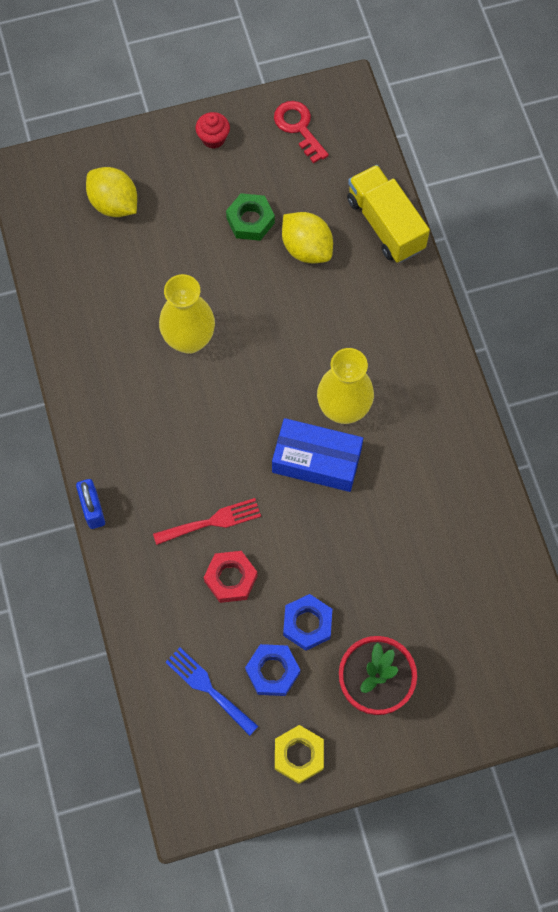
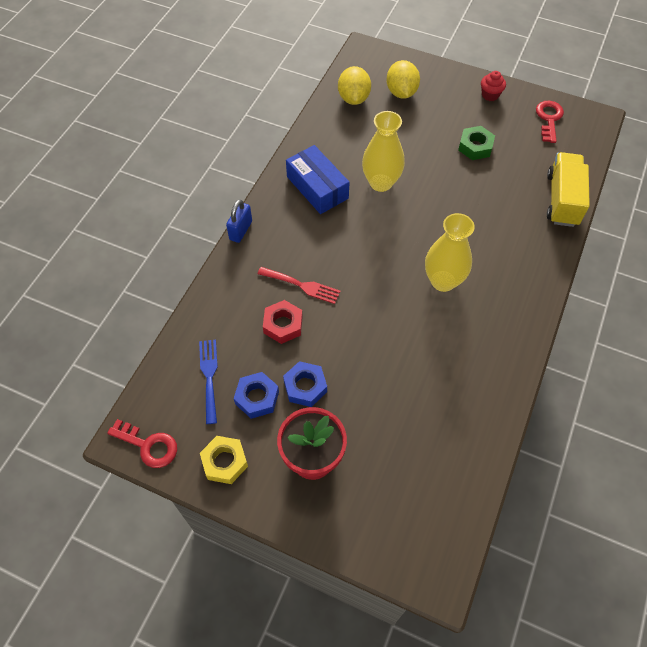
camera: 40 degrees right, 10 degrees down
blue box [272,418,363,492] -> blue box moved to [286,145,350,214]
yellow lemon [282,212,333,263] -> yellow lemon moved to [338,66,371,105]
none -> red key [107,419,177,468]

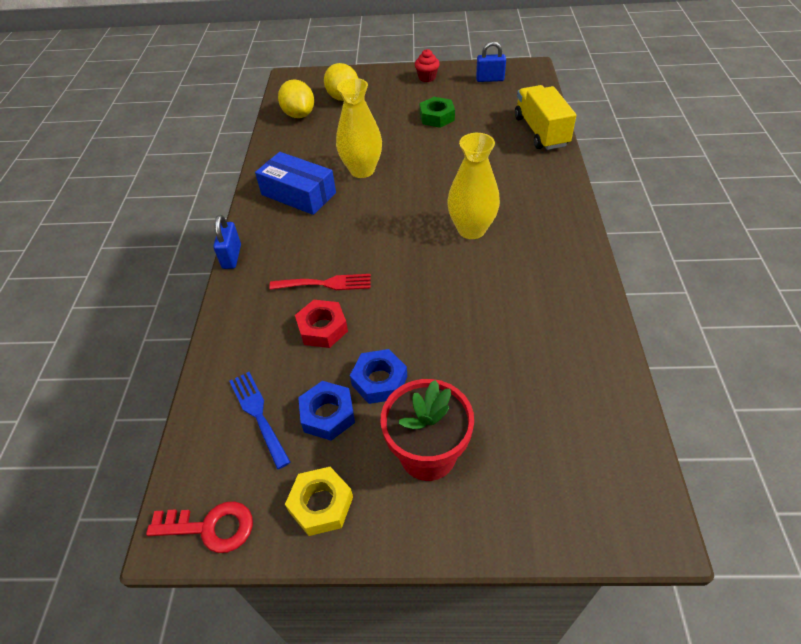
camera: 20 degrees left, 10 degrees down
red key [536,101,564,143] -> blue padlock [476,41,506,82]

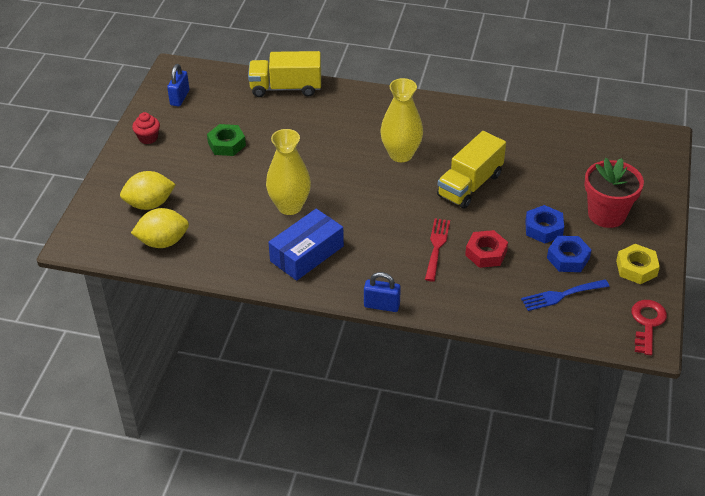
camera: 80 degrees left, 5 degrees down
none -> yellow truck [437,131,506,209]

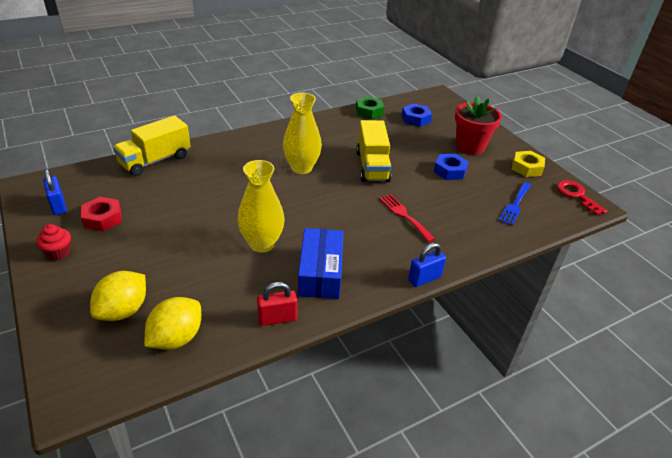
camera: 45 degrees left, 5 degrees down
green nut [207,124,246,156] -> green nut moved to [356,96,384,119]
red nut [465,230,508,268] -> red nut moved to [81,197,122,231]
blue nut [547,236,592,272] -> blue nut moved to [402,103,432,127]
none -> red padlock [257,282,297,326]

